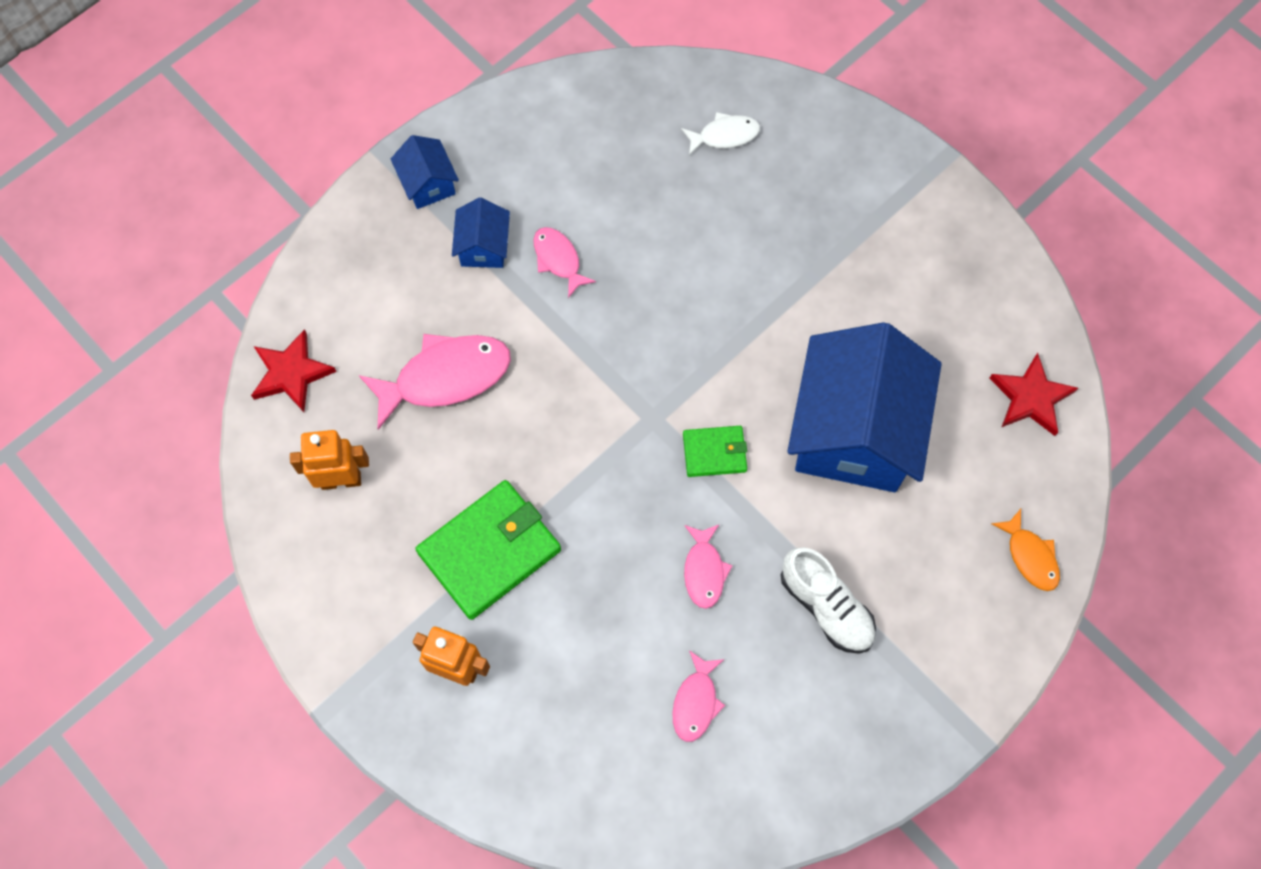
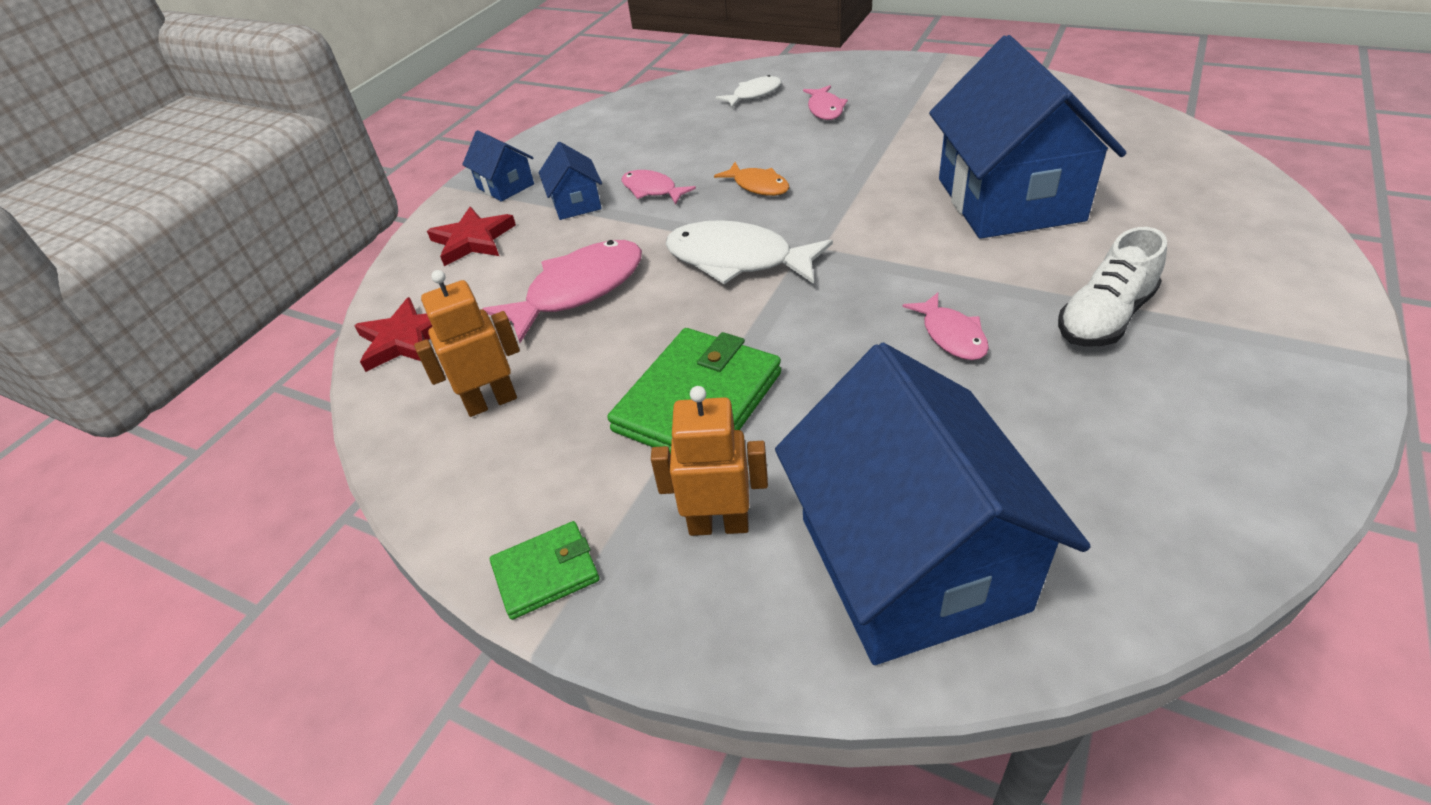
camera: 15 degrees left, 25 degrees down
pink fish [672,650,725,742] -> pink fish moved to [803,85,848,120]
green wallet [683,426,747,477] -> green wallet moved to [490,521,600,620]
white shoe [781,547,876,654] -> white shoe turned 105 degrees clockwise [1058,227,1167,347]
red star [989,353,1078,436] -> red star moved to [427,207,516,266]
orange fish [992,509,1060,591] -> orange fish moved to [714,162,789,196]
none -> white fish [665,220,833,284]
none -> blue house [775,343,1091,665]

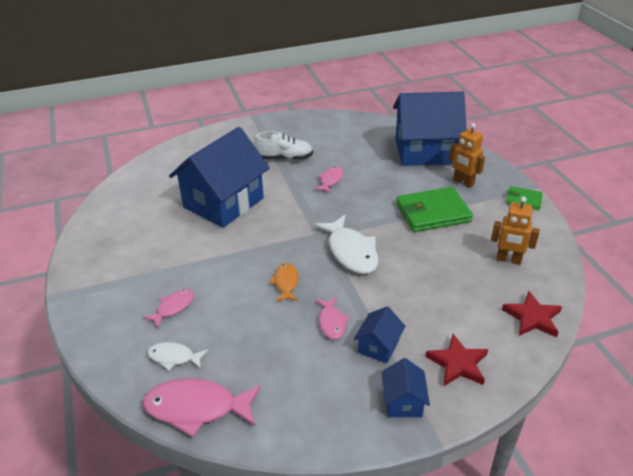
camera: 140 degrees left, 5 degrees down
pink fish [483,240,642,343] -> pink fish moved to [143,379,261,437]
blue house [775,343,1091,665] -> blue house turned 60 degrees clockwise [393,92,466,166]

